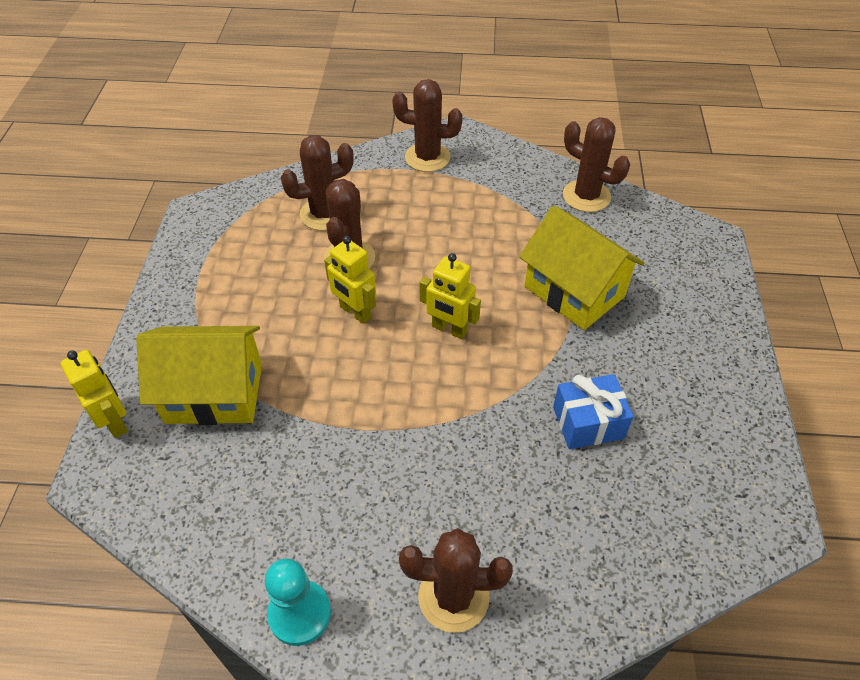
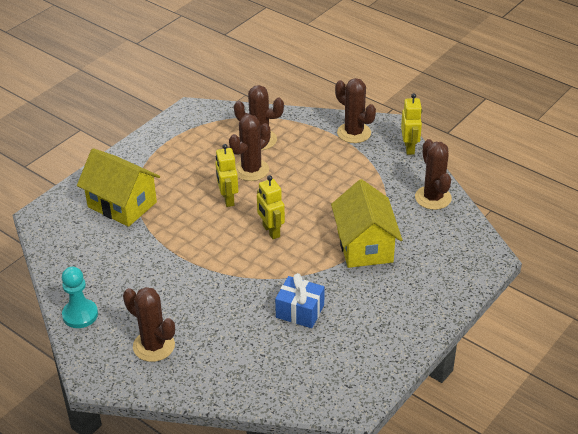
camera: 35 degrees right, 10 degrees down
yellow robot [61,350,128,438] -> yellow robot moved to [401,93,422,155]

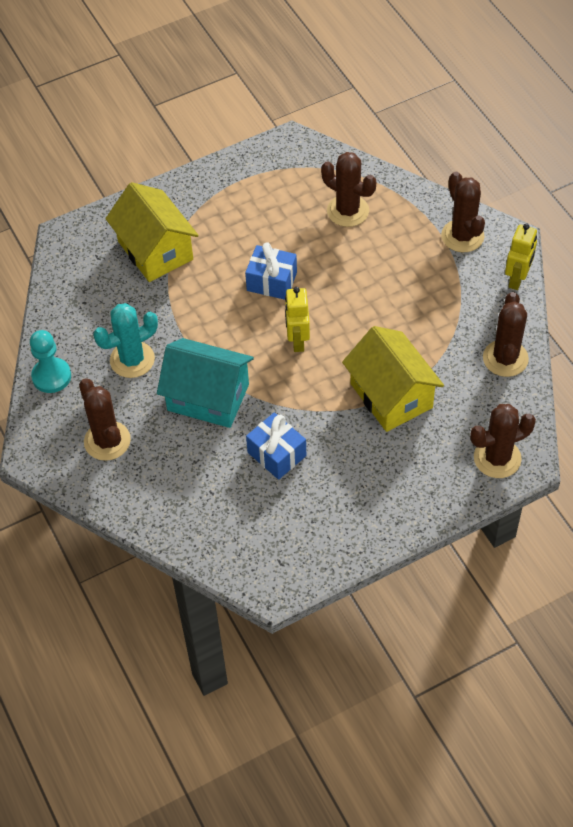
camera: 25 degrees right, 15 degrees up
yellow robot [216,144,238,207] -> blue gift [245,242,297,300]
brown cactus [229,114,271,181] -> brown cactus moved to [470,404,536,478]
yellow house [331,179,402,268] -> yellow house turned 45 degrees counterclockwise [342,326,444,432]
none -> turquoise cactus [93,303,158,378]
none -> turquoise house [157,338,254,428]

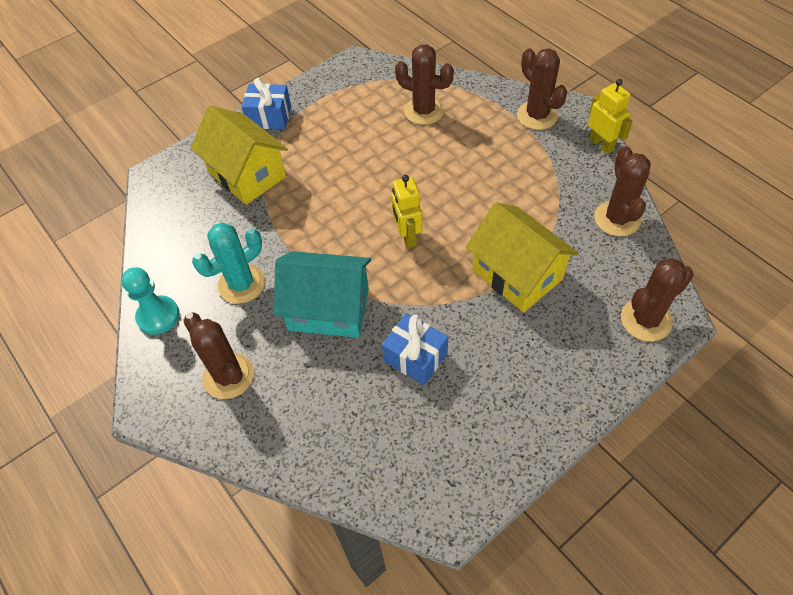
camera: 10 degrees left, 0 degrees up
blue gift [245,242,297,300] -> blue gift moved to [242,78,291,129]
yellow robot [505,223,537,290] -> yellow robot turned 45 degrees counterclockwise [588,79,633,154]

